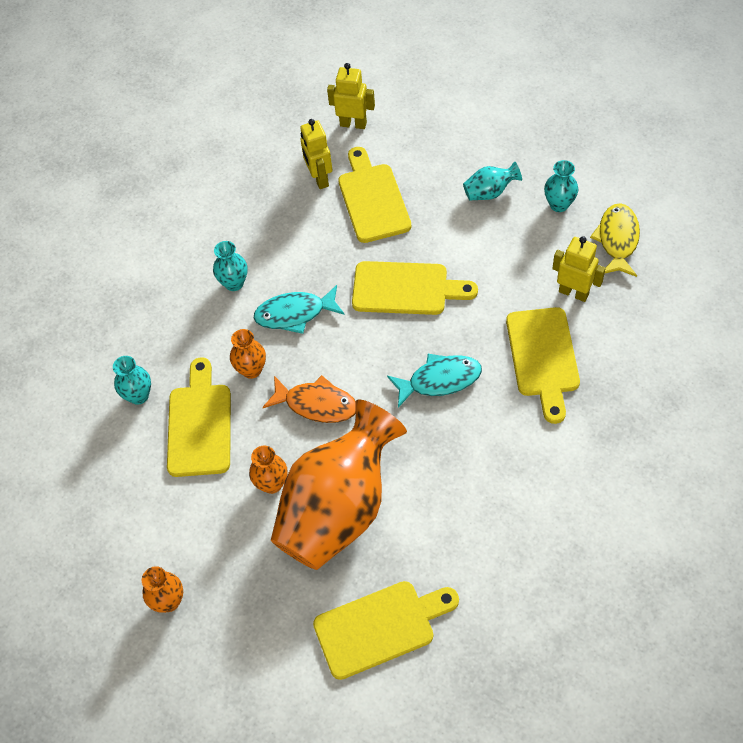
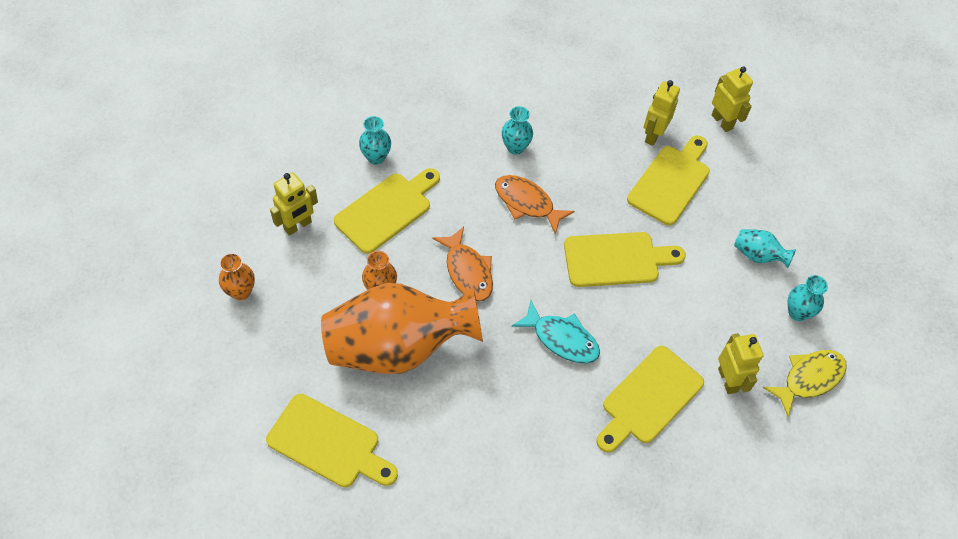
camera: 40 degrees right, 0 degrees up
orange vase [230,329,266,379] -> none
turquoise fish [254,285,345,334] -> orange fish [495,175,575,234]
yellow cutting board [352,261,478,315] -> yellow cutting board turned 60 degrees counterclockwise [564,232,686,287]
none -> yellow robot [270,172,318,236]

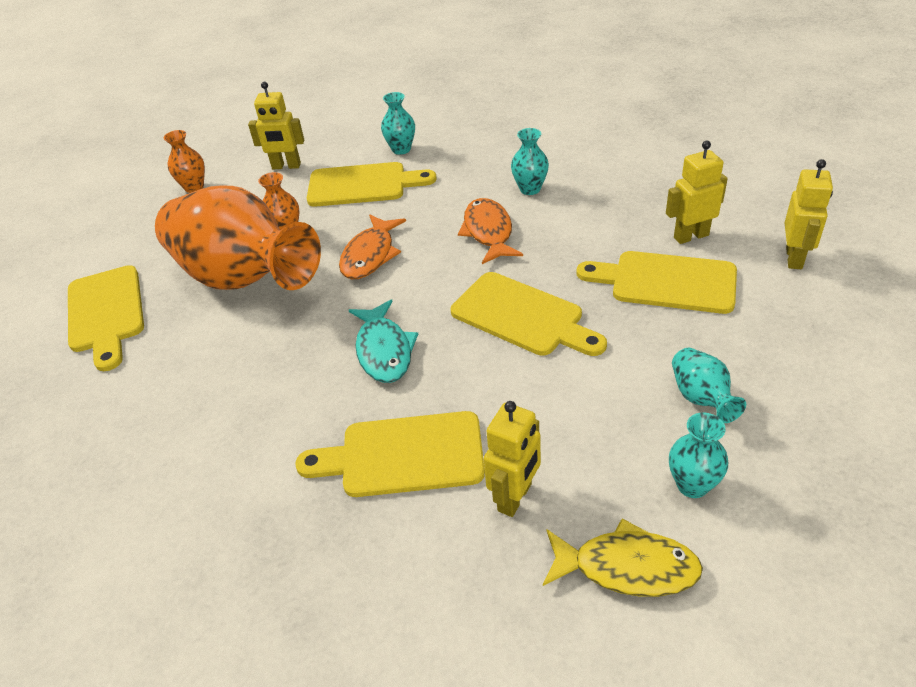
camera: 50 degrees right, 15 degrees down
yellow cutting board [627,136,710,226] -> yellow cutting board turned 150 degrees counterclockwise [577,251,737,314]

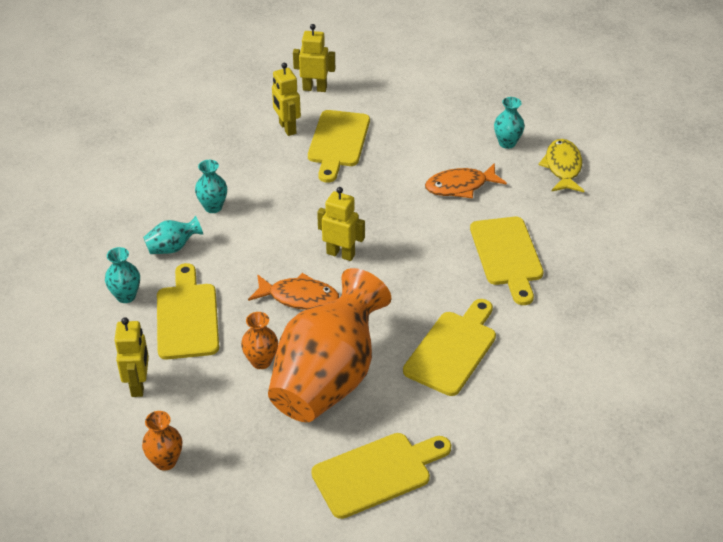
camera: 100 degrees left, 0 degrees up
turquoise fish [349,299,418,383] -> none
yellow cutting board [451,272,607,356] -> yellow cutting board moved to [403,299,496,396]
orange fish [458,198,523,264] -> orange fish moved to [425,163,507,199]
yellow robot [484,401,541,517] -> yellow robot moved to [317,187,365,261]
turquoise vase [672,348,746,423] -> turquoise vase moved to [143,216,203,254]

